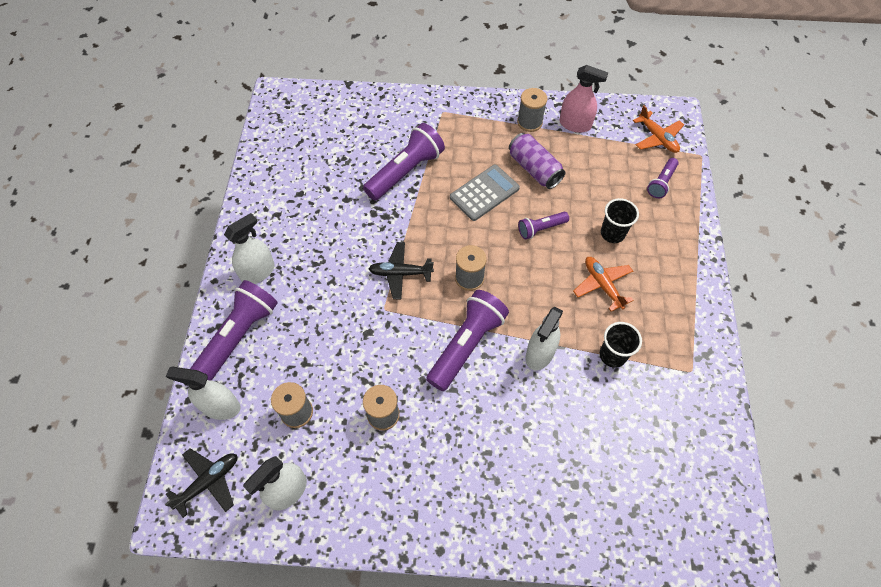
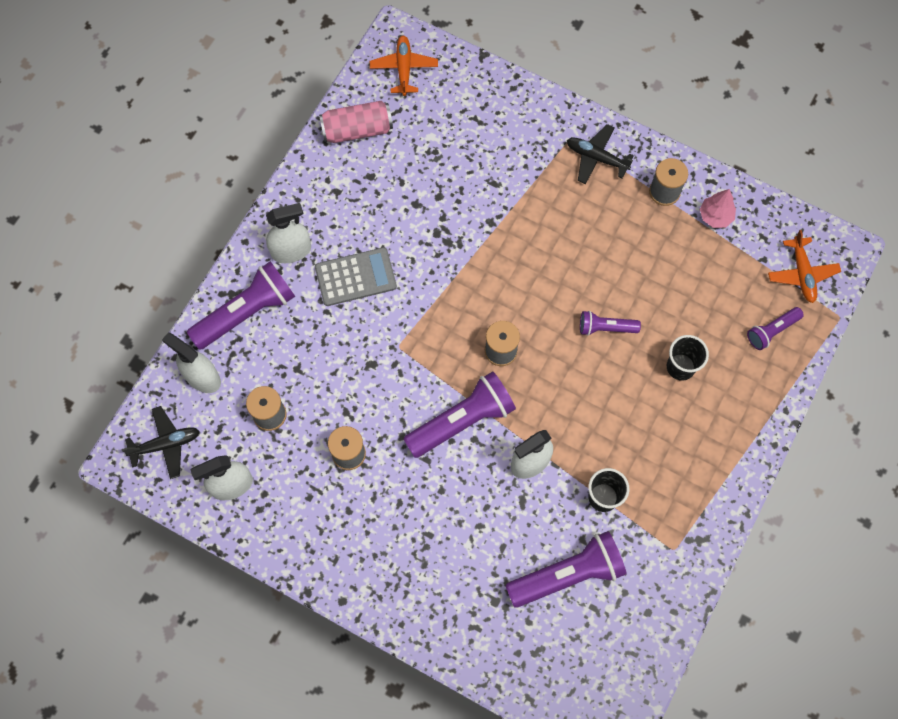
camera: 25 degrees right, 10 degrees up
purple flashlight [363,123,445,201] -> purple flashlight moved to [505,531,627,608]
black plane [369,242,434,299] -> black plane moved to [567,124,634,184]
grey calculator [450,165,520,221] -> grey calculator moved to [315,247,397,306]
purple can [509,133,566,189] -> none
pink spray bottle [559,65,608,133] -> pink tree [700,189,736,228]
orange plane [573,257,634,312] -> orange plane moved to [370,36,438,96]
none -> pink can [319,101,393,143]

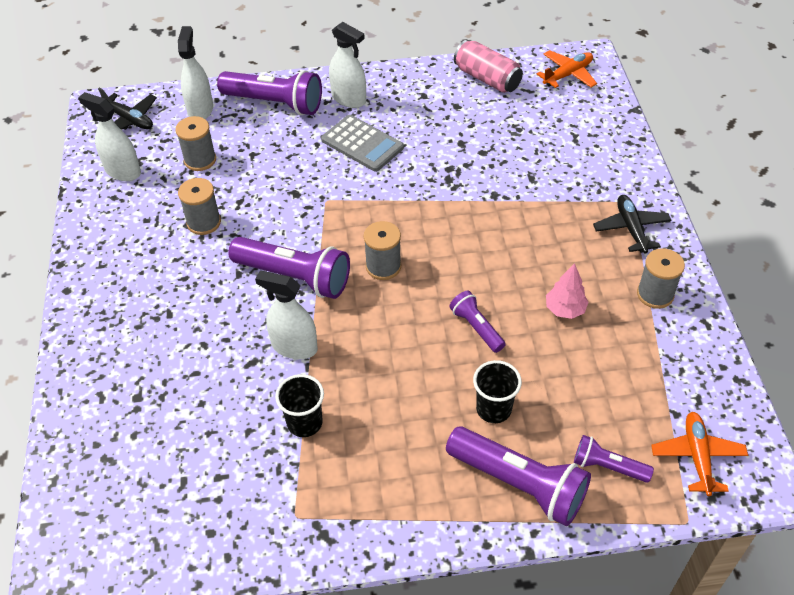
camera: 55 degrees right, 20 degrees down
purple flashlight [505,531,627,608] -> purple flashlight moved to [446,426,591,526]
pink tree [700,189,736,228] -> pink tree moved to [546,263,589,319]
orange plane [768,230,841,303] -> orange plane turned 135 degrees clockwise [651,412,748,496]

